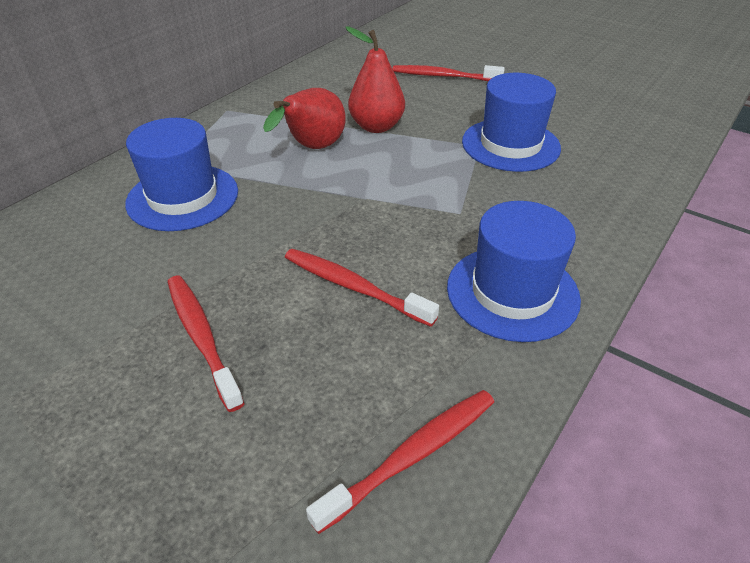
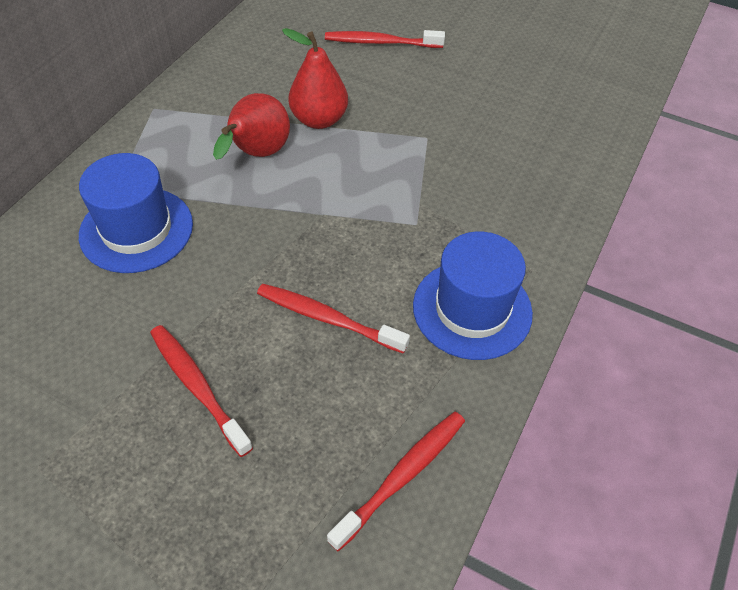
camera: 10 degrees left, 10 degrees up
blue hat [462,73,561,172] -> none

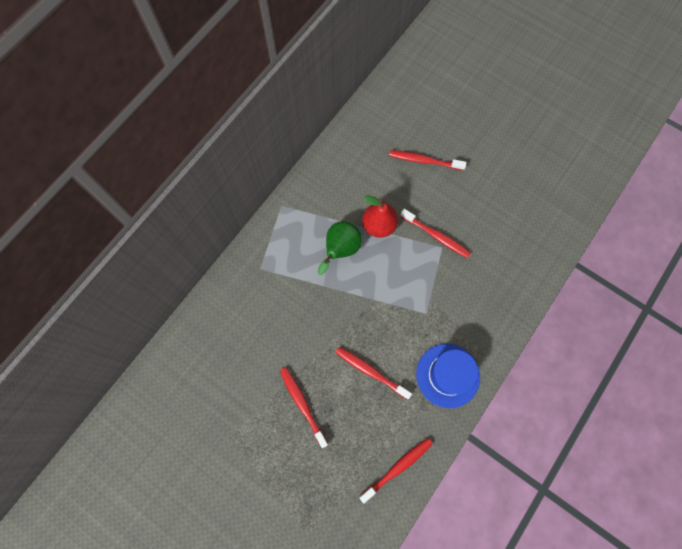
camera: 10 degrees right, 20 degrees up
blue hat [79,153,193,273] -> none
red pear [213,93,290,160] -> green pear [318,221,362,275]
none -> red toothbrush [400,209,471,258]

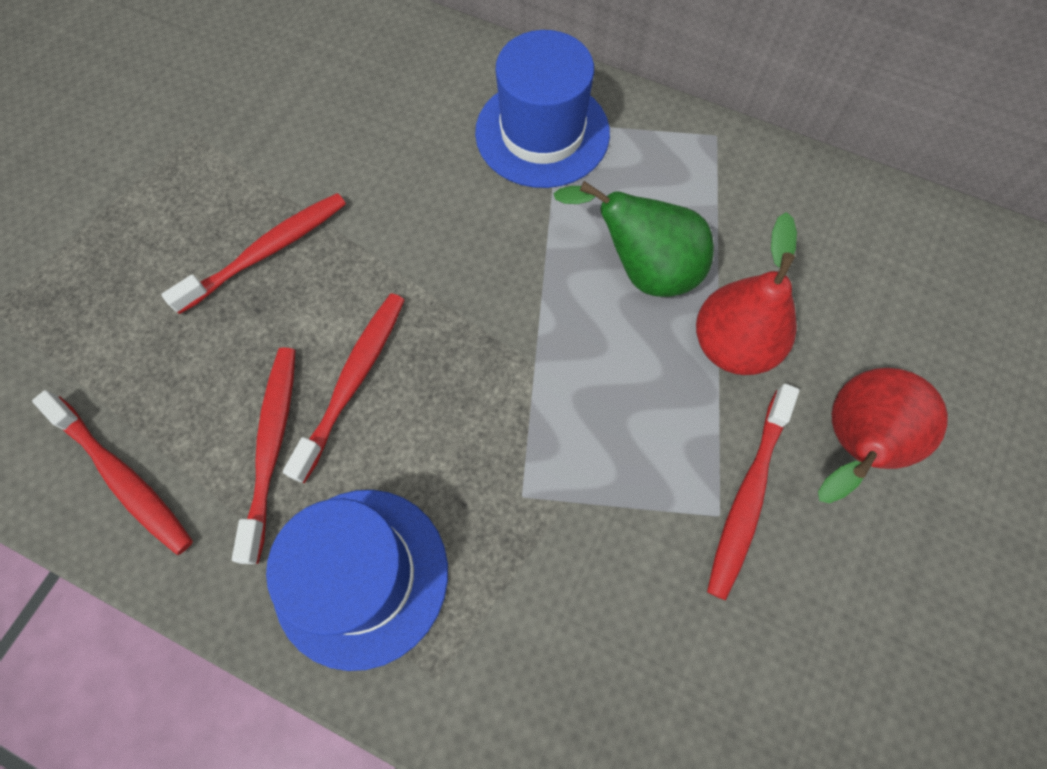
camera: 80 degrees right, 5 degrees down
red toothbrush [389,150,467,171] -> red toothbrush moved to [232,348,295,564]
none -> blue hat [475,30,610,188]
none -> red pear [818,368,948,503]

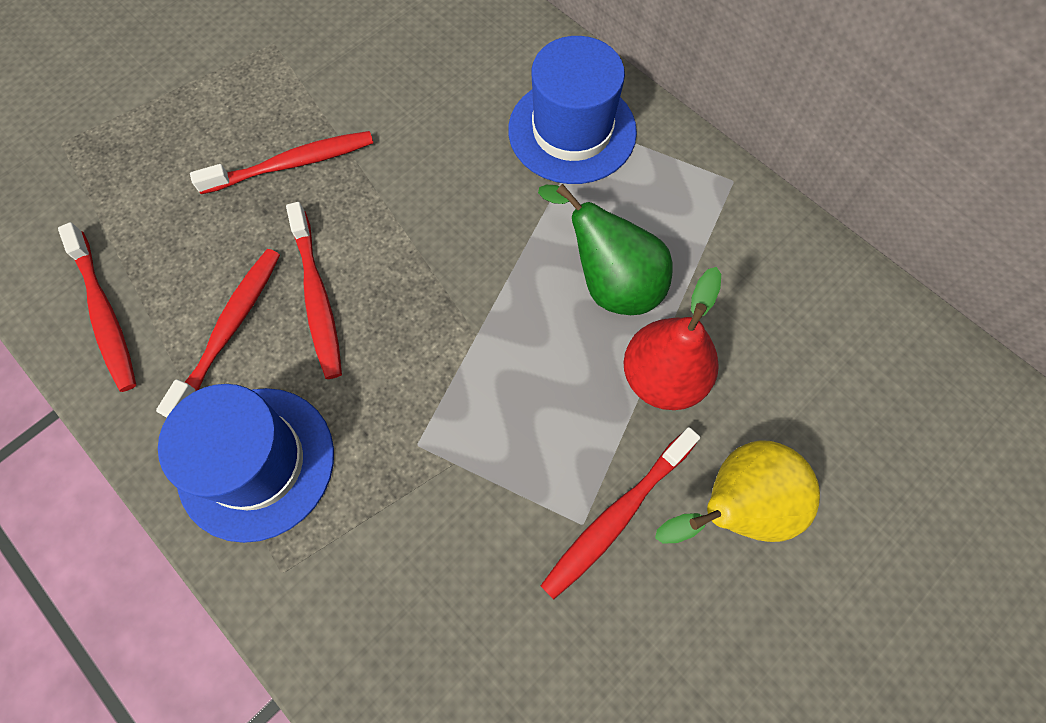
camera: 20 degrees right, 0 degrees up
red toothbrush [283,293,405,483] -> red toothbrush turned 120 degrees clockwise [286,202,342,379]
red pear [818,368,948,503] -> yellow pear [655,440,820,544]

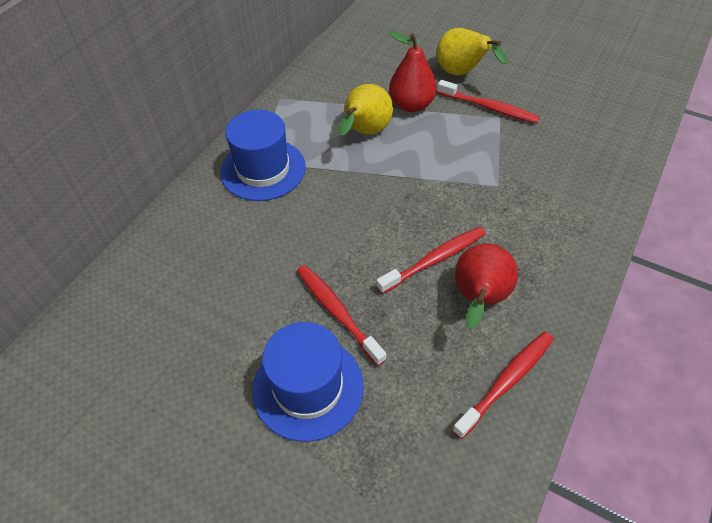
camera: 105 degrees left, 15 degrees down
red toothbrush [156,249,280,417] -> red pear [455,244,518,329]
blue hat [158,384,334,543] -> blue hat moved to [252,322,364,442]
green pear [538,184,672,315] -> yellow pear [339,84,393,136]

